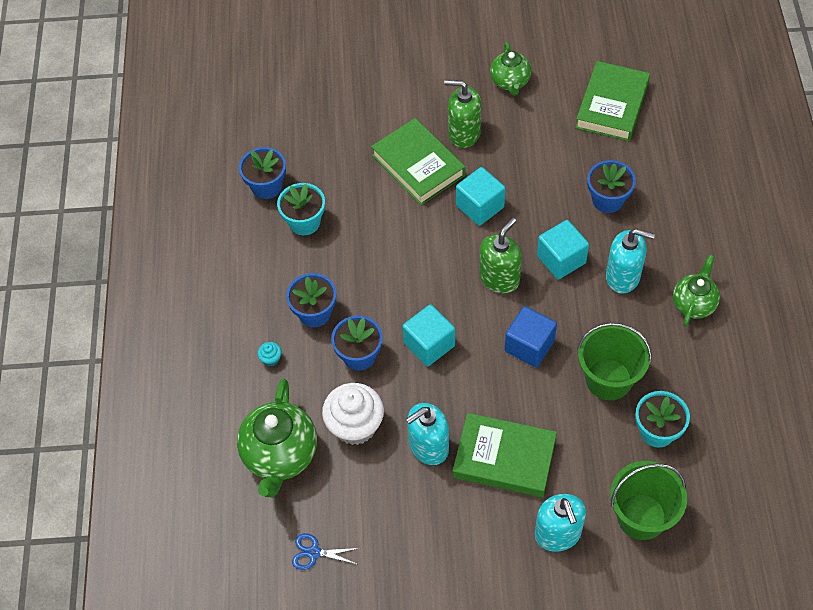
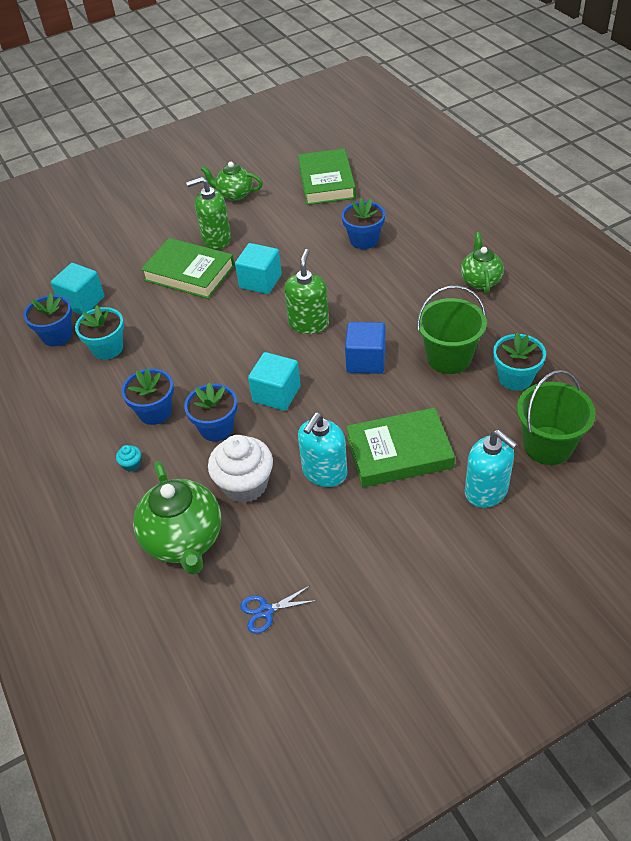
camera: 25 degrees left, 10 degrees down
green teapot [490,42,531,95] -> green teapot turned 135 degrees clockwise [201,162,263,201]
turquoise cube [537,220,589,279] -> turquoise cube moved to [51,263,105,315]
turquoise soap dispenser [606,229,655,294] -> none

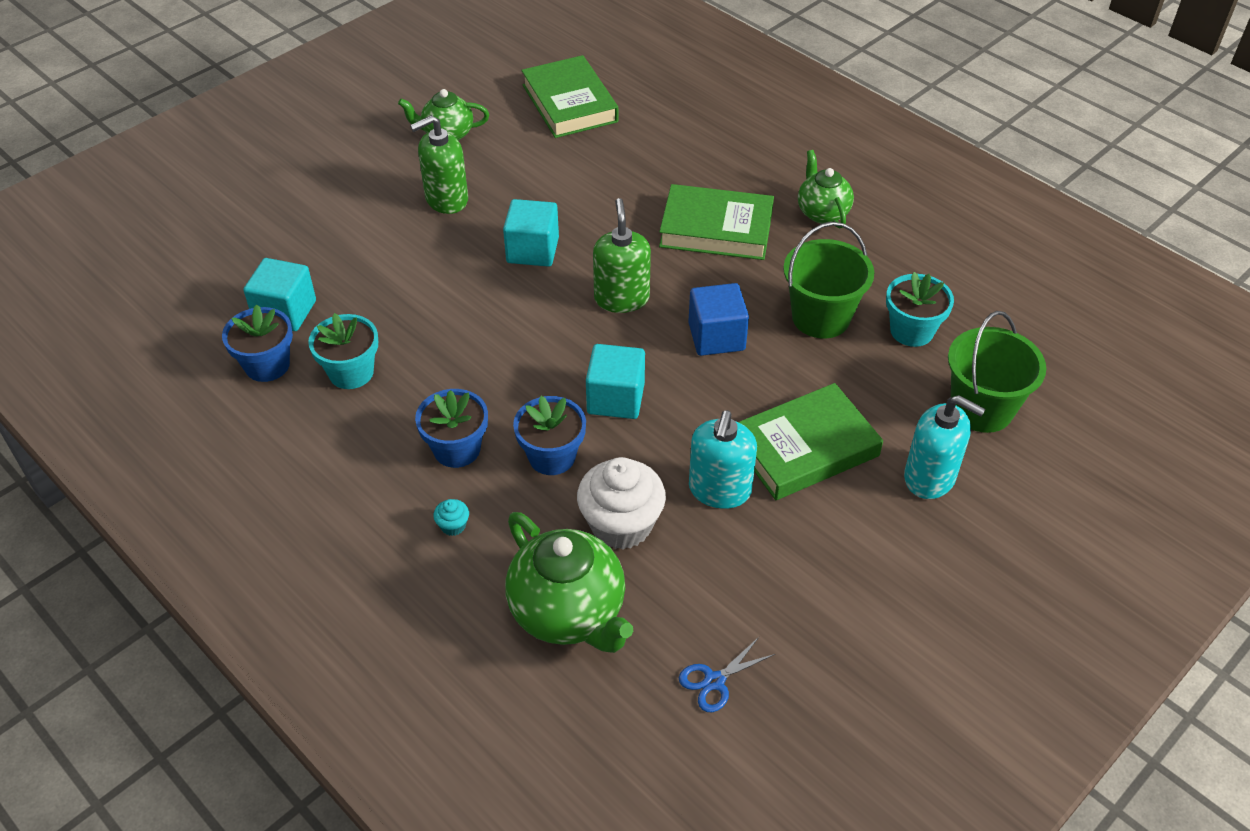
camera: 20 degrees left, 0 degrees up
green book [141,238,235,299] -> green book moved to [659,184,774,260]
blue flower pot [342,198,385,249] -> none

